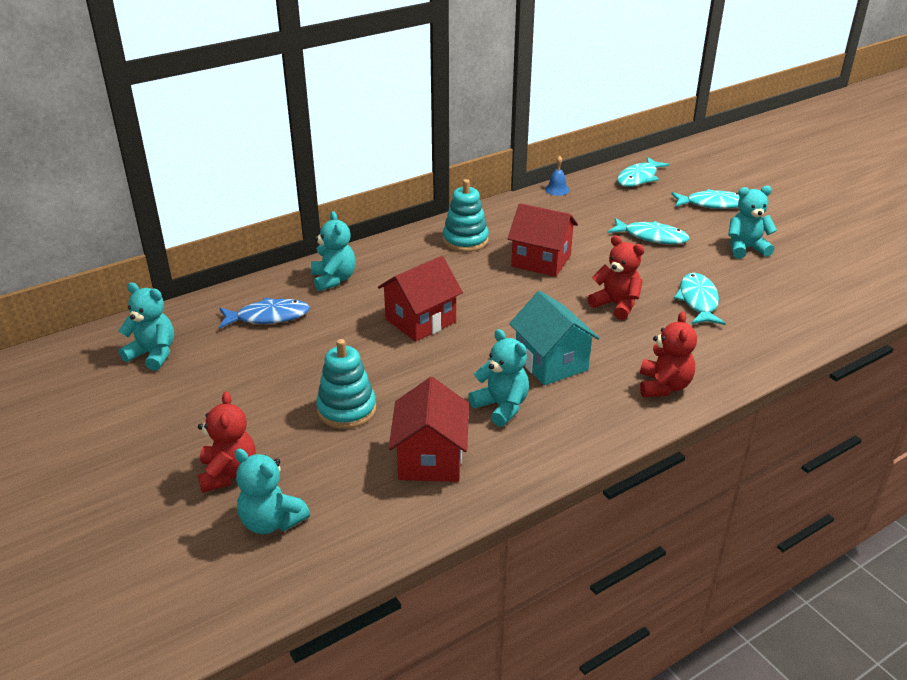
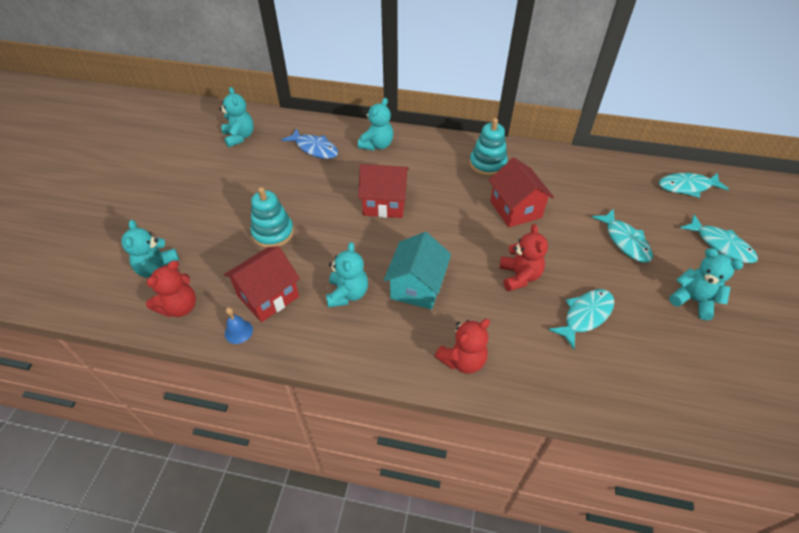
camera: 45 degrees right, 15 degrees up
red teddy bear [198,392,256,493] -> red teddy bear moved to [146,261,196,317]
blue bell [545,155,569,196] -> blue bell moved to [225,307,253,344]

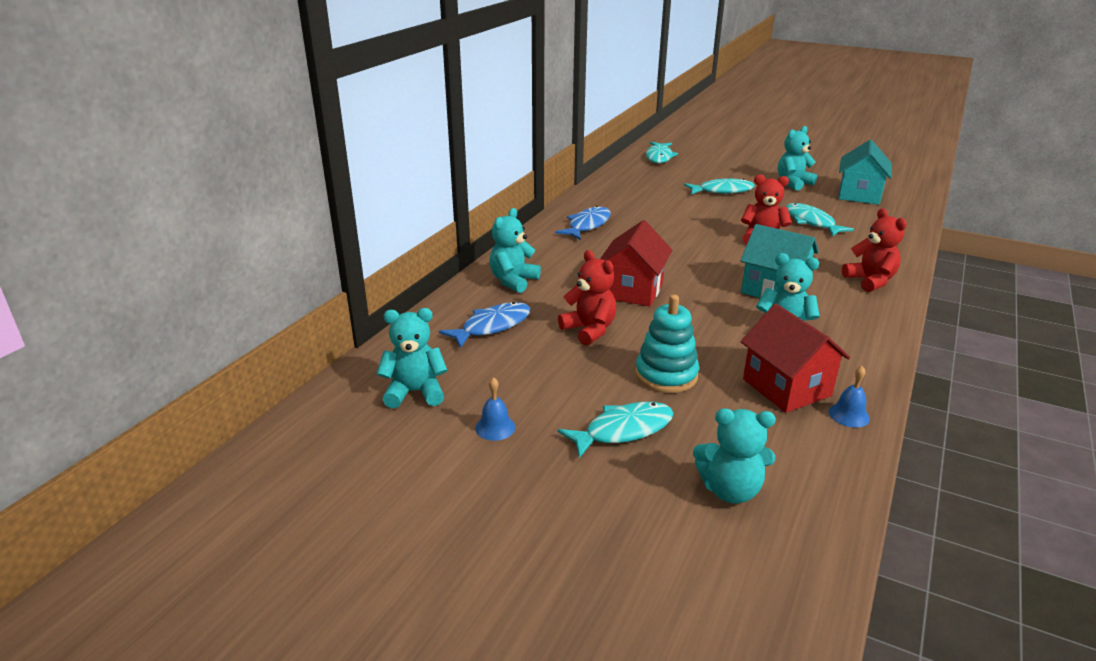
camera: 75 degrees left, 20 degrees down
red teddy bear [146,261,196,317] -> red teddy bear moved to [558,250,616,346]
turquoise teddy bear [358,98,393,151] -> turquoise teddy bear turned 105 degrees counterclockwise [489,208,541,293]
turquoise stacking toy [470,118,508,176] -> blue fish [555,206,611,240]
red house [489,157,554,228] -> none
turquoise fish [680,214,758,263] -> turquoise fish moved to [558,402,674,458]
none -> blue bell [475,377,515,441]
none -> turquoise house [838,140,892,205]

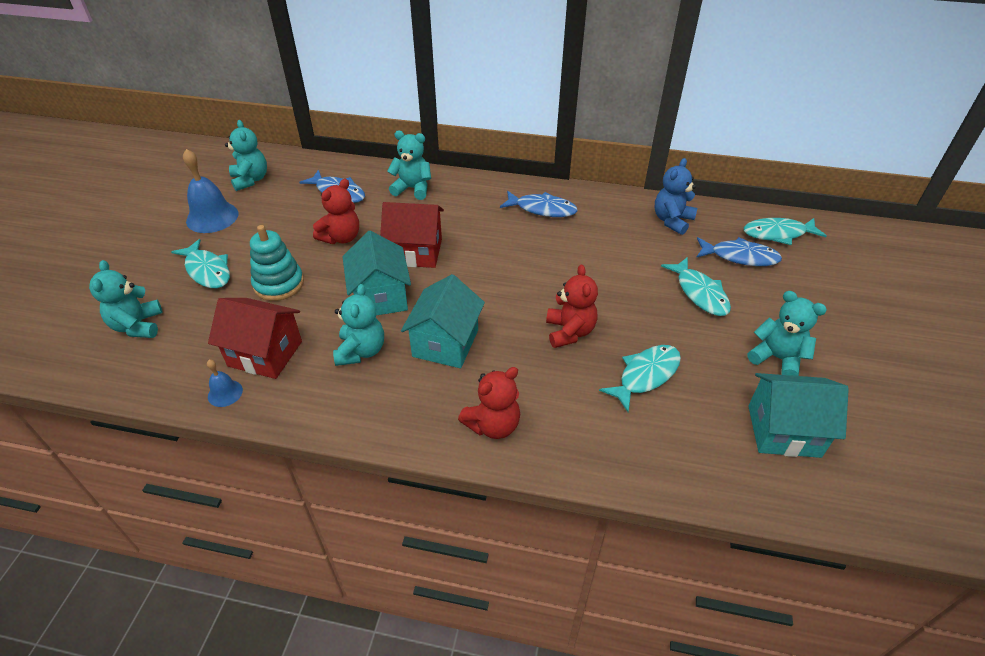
camera: 75 degrees right, 15 degrees up
blue bell [475,377,515,441] -> blue bell [183,149,238,233], size x1.94
red house [740,304,850,413] -> red house turned 60 degrees clockwise [208,298,302,379]
none -> turquoise house [342,231,411,316]
none -> blue teddy bear [655,158,697,235]
none -> blue fish [696,237,782,266]

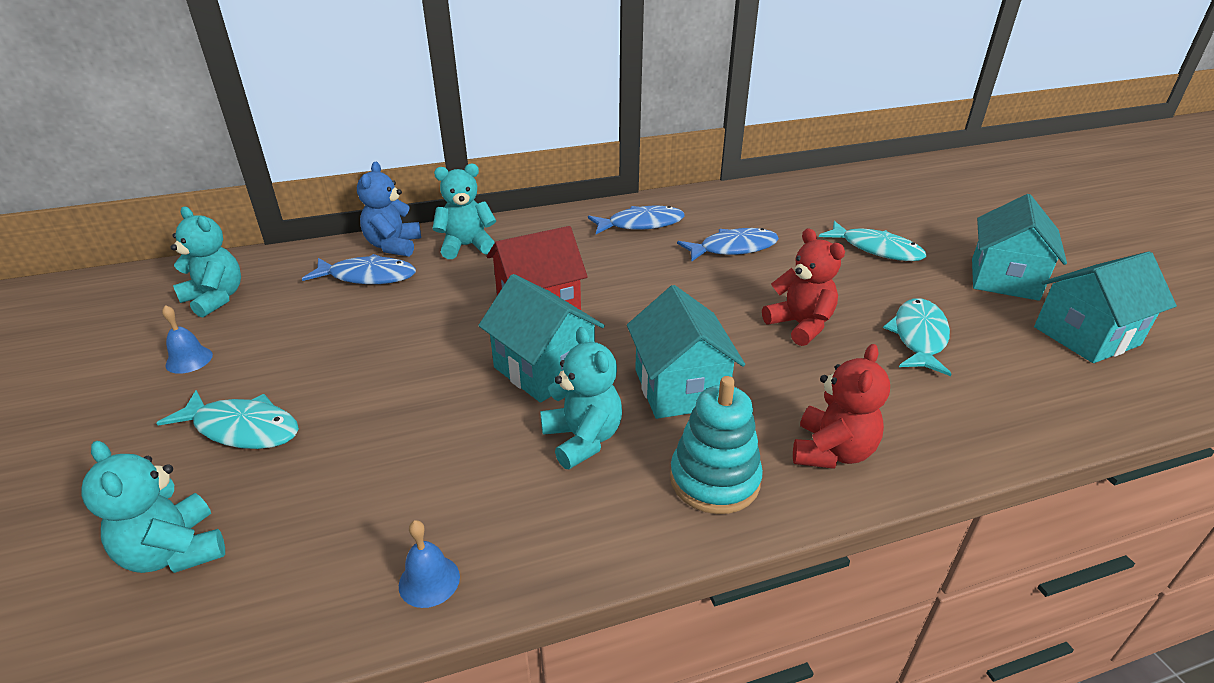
camera: 30 degrees left, 10 degrees down
blue bell [183,149,238,233] -> blue bell [162,305,213,374], size x0.51
red house [208,298,302,379] -> none
turquoise stacking toy [250,225,304,301] -> turquoise stacking toy moved to [670,376,763,514]
red teddy bear [313,179,359,244] -> none
blue teddy bear [655,158,697,235] -> blue teddy bear moved to [357,162,421,257]
blue fish [696,237,782,266] -> blue fish moved to [677,228,779,262]
turquoise fish [744,218,827,245] -> none
turquoise teddy bear [747,291,827,376] -> turquoise house [972,194,1067,301]

